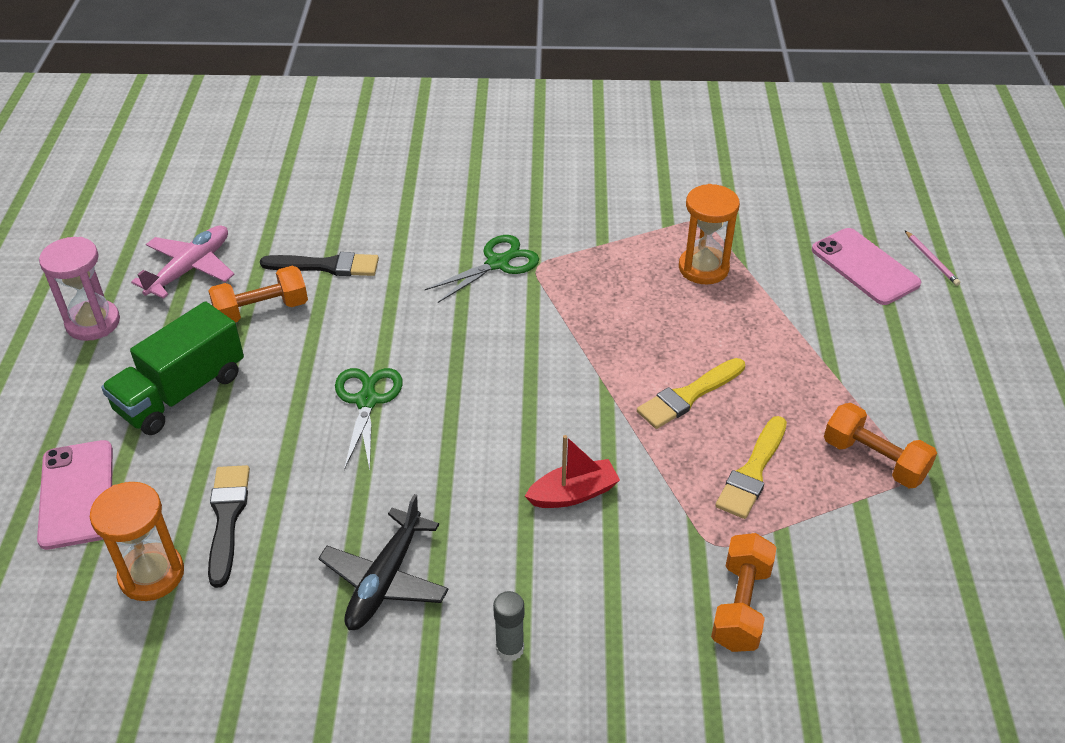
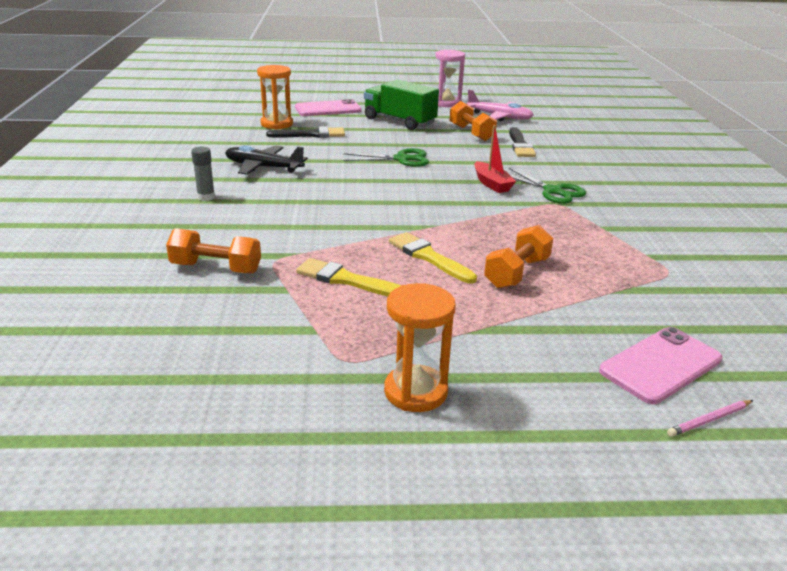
camera: 85 degrees right, 15 degrees down
red boat [525,435,620,508] -> red boat moved to [475,125,516,193]
orange hourglass [679,184,740,284] -> orange hourglass moved to [384,283,456,412]
orange dumbbell [824,403,937,488] -> orange dumbbell moved to [484,225,553,288]

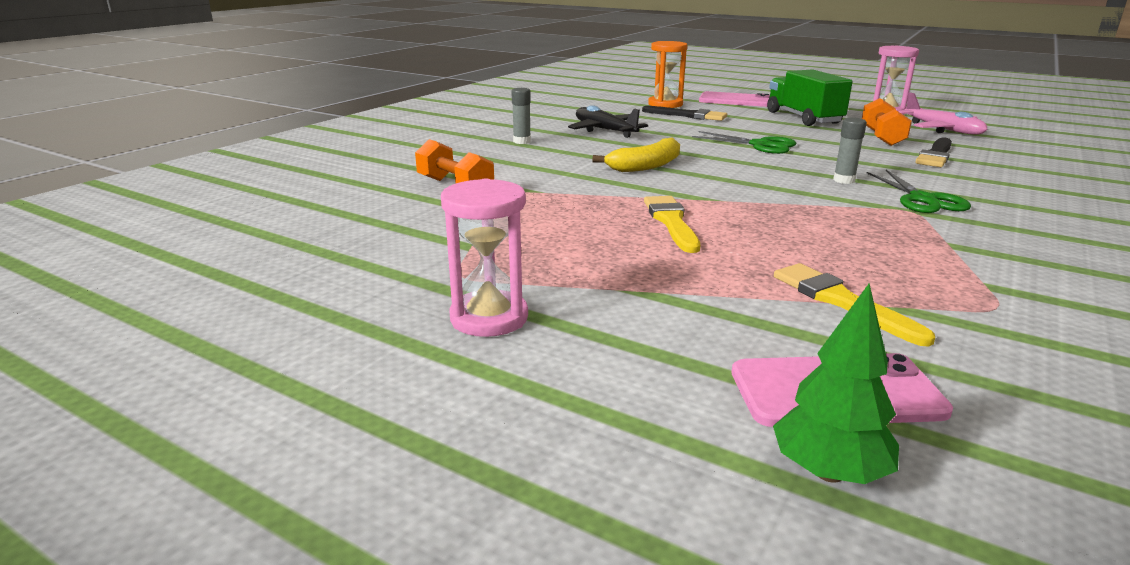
camera: 35 degrees right, 5 degrees down
yellow brush [296,258,401,296] -> yellow brush moved to [774,263,935,347]
orange hourglass [384,283,456,412] -> pink hourglass [441,178,528,337]
red boat [475,125,516,193] -> grey glue stick [833,117,867,184]
orange dumbbell [484,225,553,288] -> none
pink pencil [667,400,753,437] -> green tree [773,284,899,484]
none -> yellow banana [592,137,680,172]

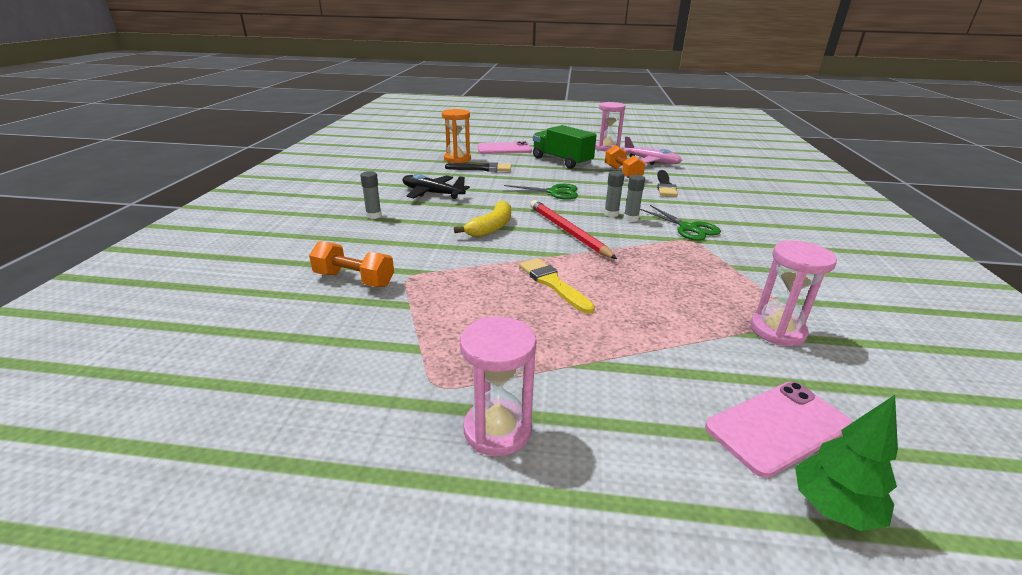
camera: 25 degrees left, 5 degrees up
yellow brush [774,263,935,347] -> none
none -> red pencil [530,200,617,259]
none -> grey glue stick [604,171,625,217]
none -> pink hourglass [750,241,837,346]

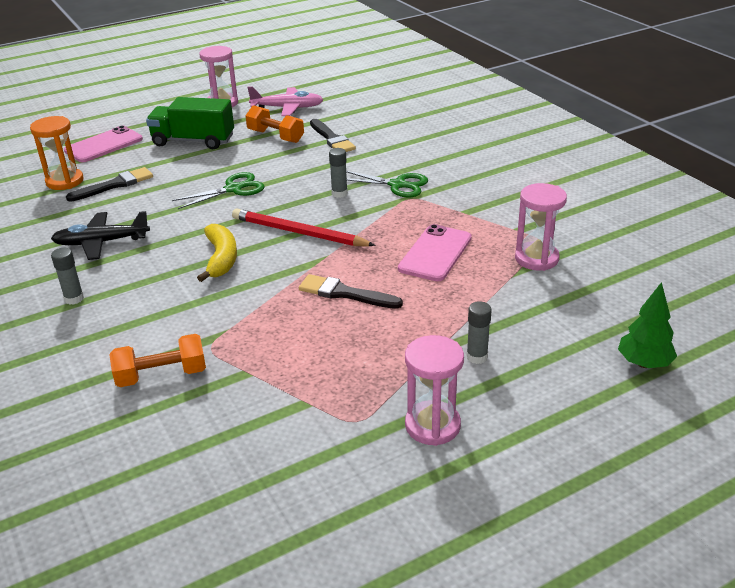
camera: 35 degrees left, 5 degrees up
yellow brush [519,258,595,314] -> black brush [299,274,403,309]
grey glue stick [604,171,625,217] -> grey glue stick moved to [466,301,492,364]
pink phone [705,382,852,478] -> pink phone moved to [398,224,472,281]

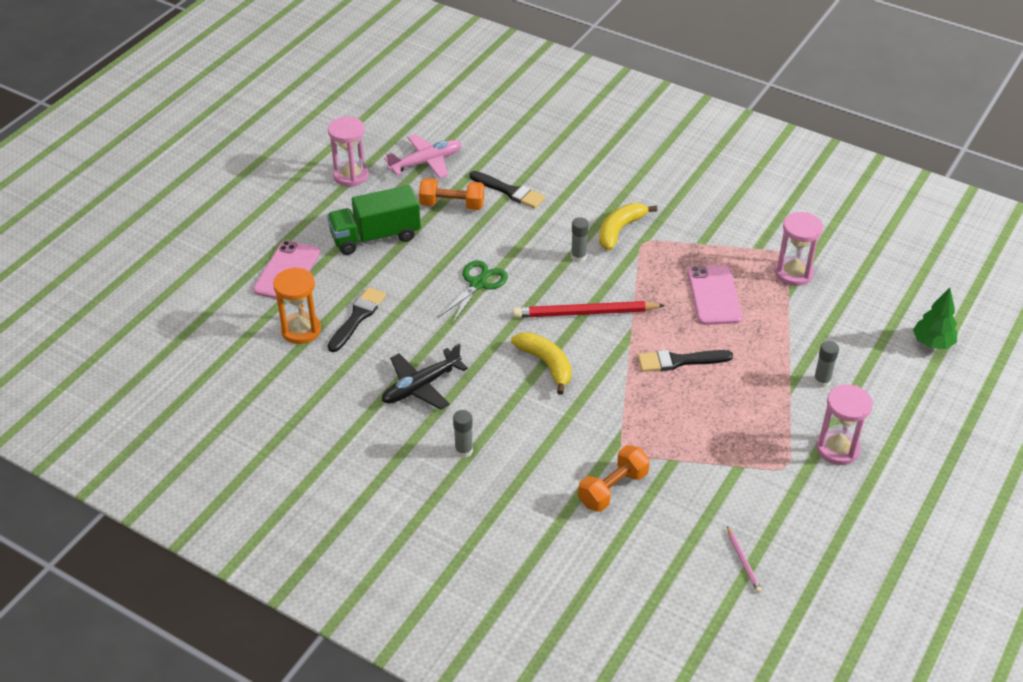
camera: 30 degrees left, 10 degrees up
green scissors [346,171,428,198] -> yellow banana [599,203,657,250]
none -> pink pencil [727,527,762,593]

